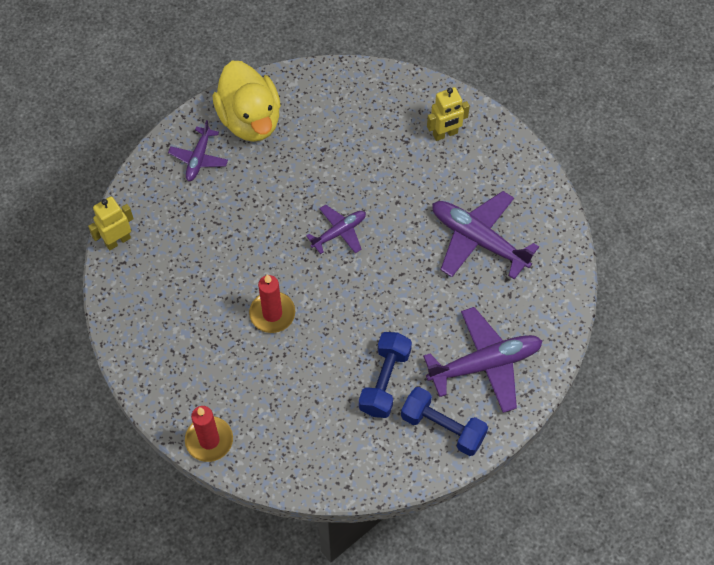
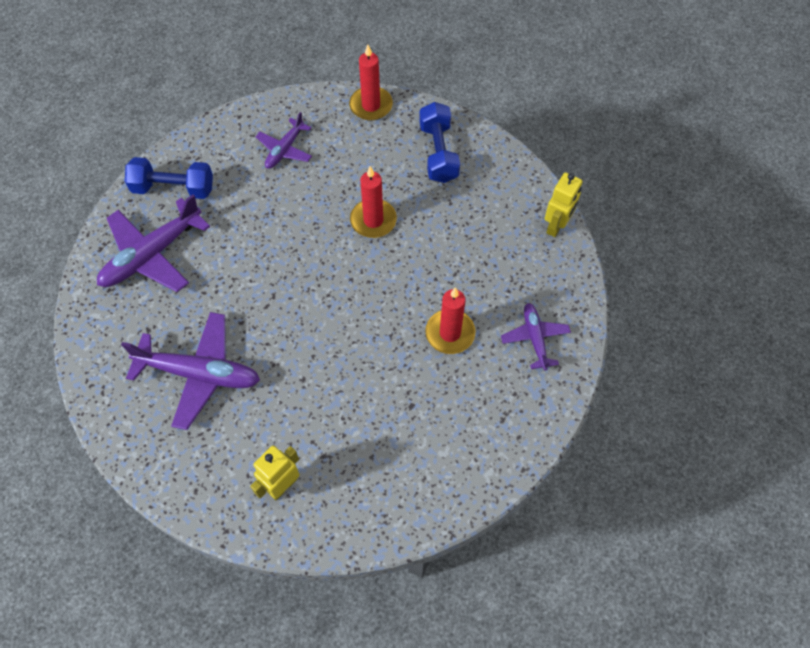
camera: 155 degrees right, 0 degrees up
yellow duck [213,61,281,142] -> none
purple plane [306,204,366,254] -> purple plane moved to [256,112,312,169]
blue dumbbell [359,332,412,418] -> blue dumbbell moved to [419,102,460,183]
none -> red candle [425,287,475,354]

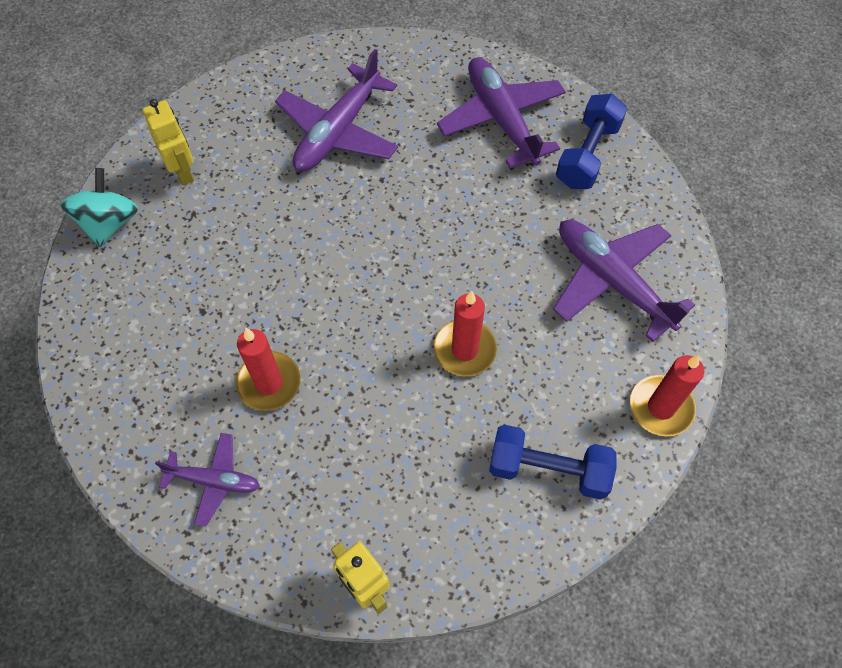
camera: 110 degrees right, 0 degrees up
purple plane [256,112,312,169] -> purple plane [553,219,695,342], size x1.77
none -> turquoise spinning top [60,168,138,247]

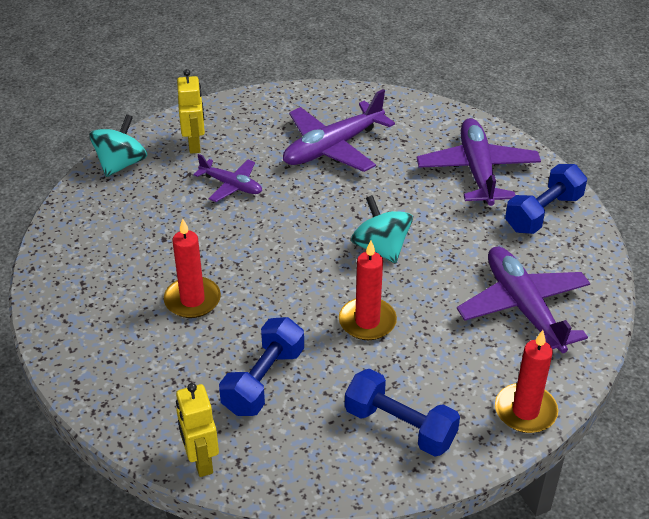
camera: 20 degrees right, 20 degrees down
purple plane [155,433,260,526] -> purple plane moved to [193,154,262,202]
none -> blue dumbbell [219,317,304,416]
none -> turquoise spinning top [351,195,413,263]

